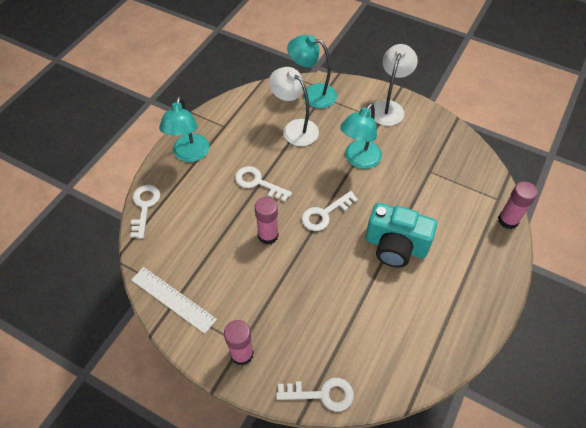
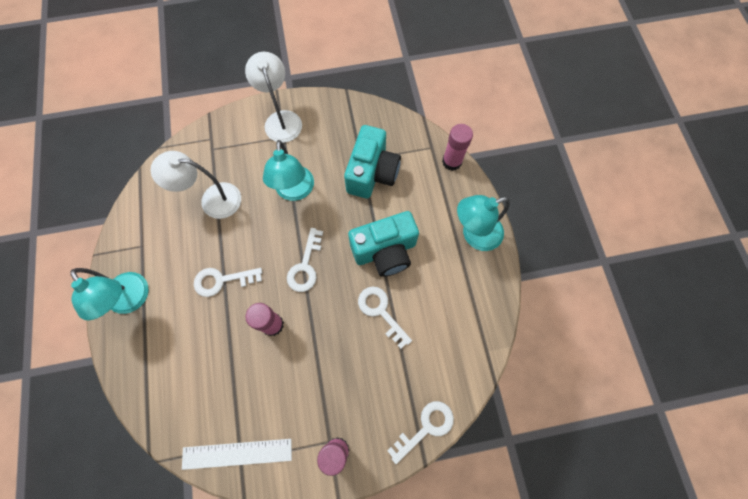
camera: 40 degrees left, 15 degrees up
white key [130,185,160,239] -> white key moved to [358,287,412,349]
turquoise lamp [287,35,337,108] -> turquoise lamp moved to [457,195,510,251]
none -> turquoise camera [344,125,401,198]

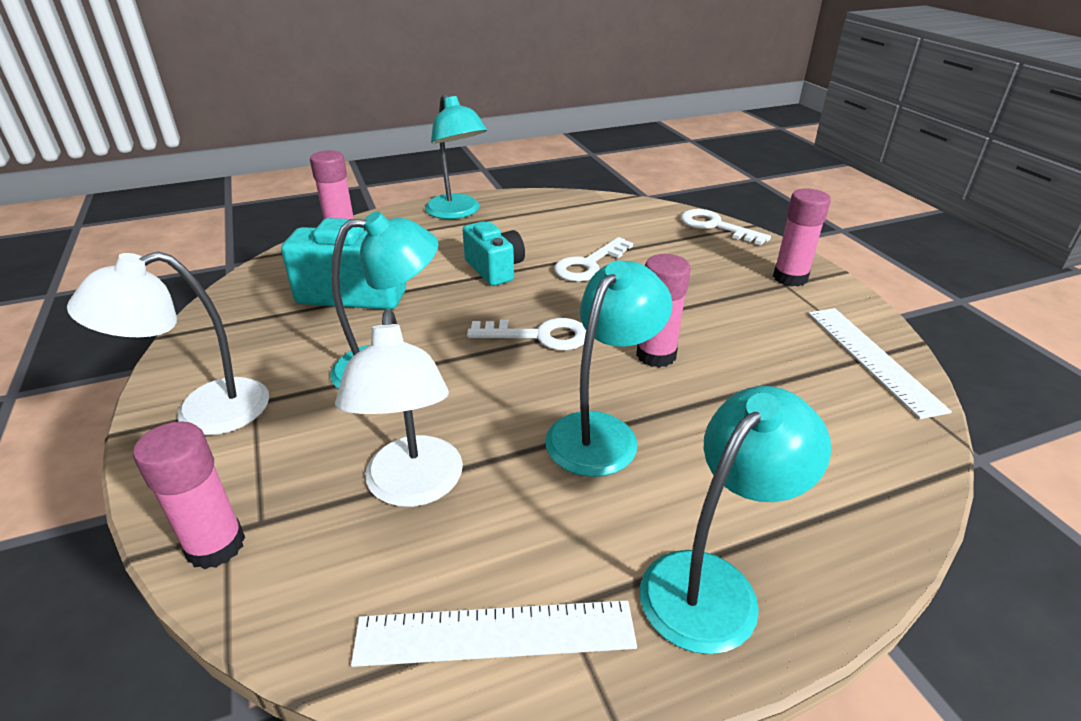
camera: 100 degrees left, 35 degrees down
white key [194,268,262,297] -> turquoise lamp [545,261,672,477]
turquoise camera [348,211,419,277] -> turquoise camera [463,221,525,286], size x0.65
none -> pink glue stick [133,421,245,569]
none -> white ruler [351,600,637,667]

